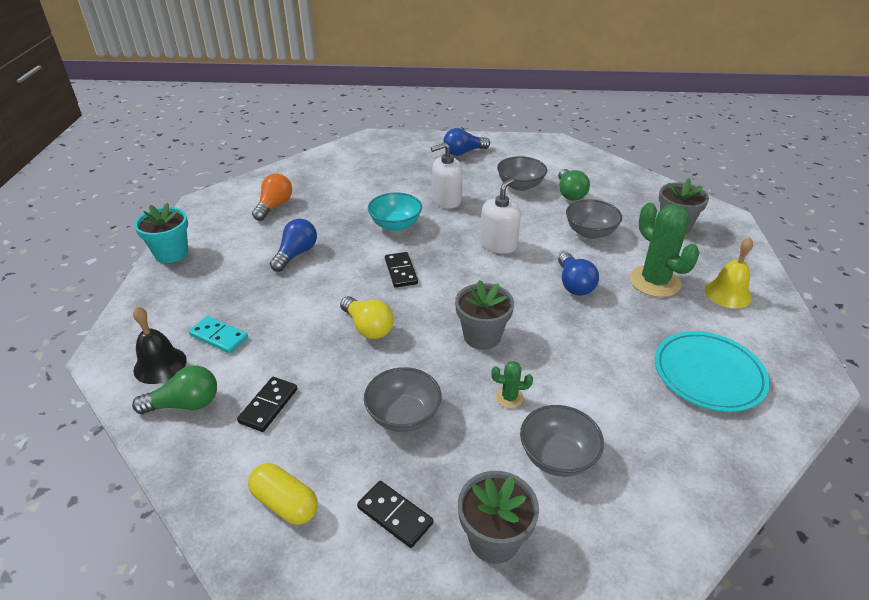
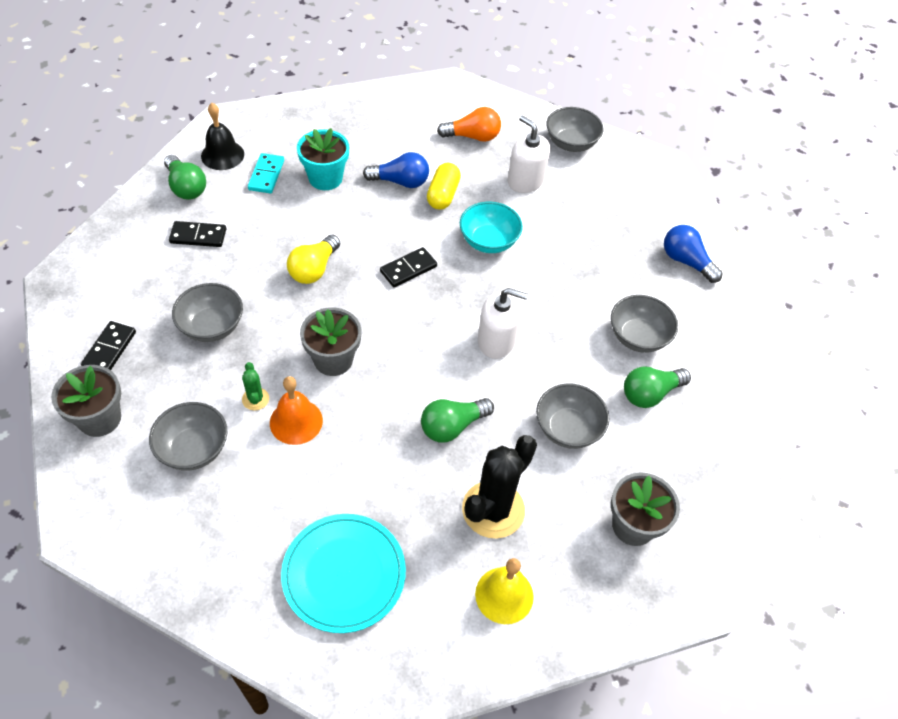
camera: 65 degrees right, 15 degrees up
turquoise flower pot [134,203,188,263] -> turquoise flower pot moved to [297,128,349,190]
yellow capsule [248,463,318,525] -> yellow capsule moved to [427,163,461,210]
white soap dispenser [431,143,463,209] -> white soap dispenser moved to [508,115,550,193]
blue light bulb [558,252,599,296] -> green light bulb [421,398,494,443]
green cactus [630,203,700,297] -> black cactus [462,435,537,539]
none -> orange bell [270,376,323,445]
none -> grey bowl [546,107,604,152]

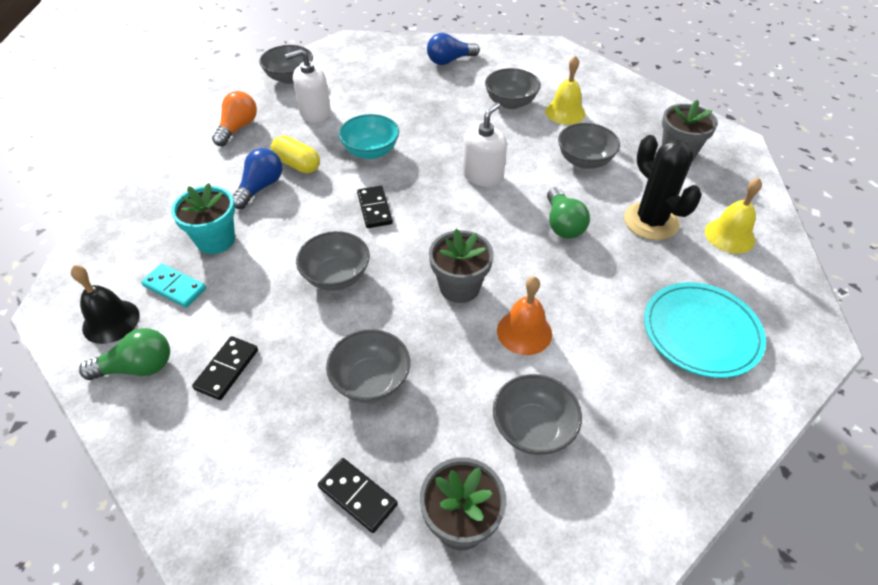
camera: 65 degrees left, 5 degrees down
green cactus [242,362,269,410] -> none
yellow light bulb [287,234,340,284] -> grey bowl [296,231,370,291]
green light bulb [624,366,691,408] -> yellow bell [545,56,585,125]

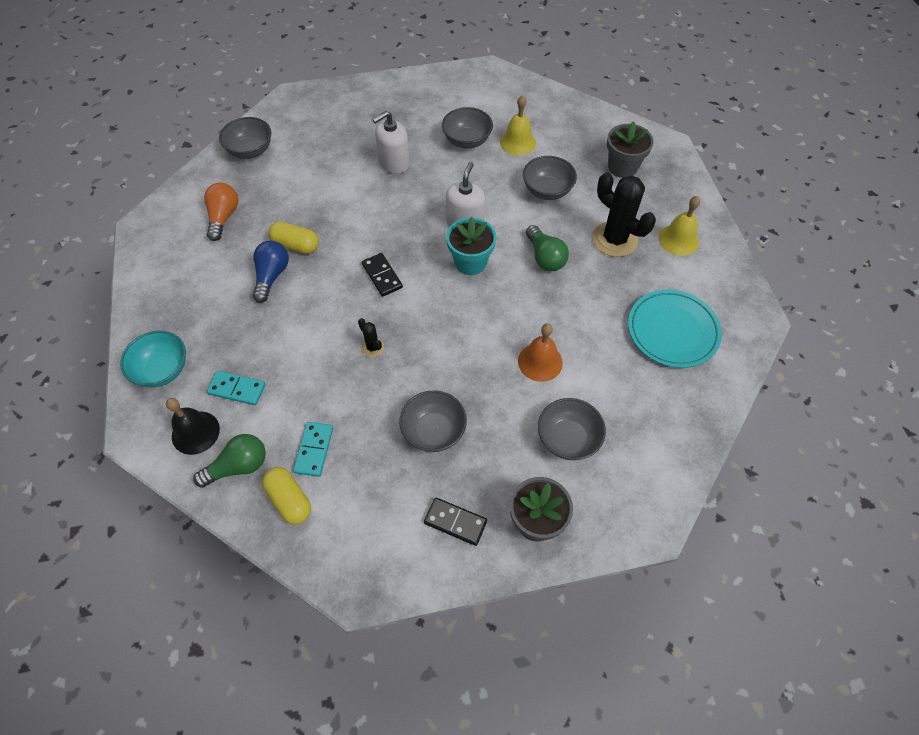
camera: 15 degrees left, 10 degrees up
turquoise flower pot [171,183,235,254] -> turquoise flower pot moved to [446,217,496,275]
black domino [192,336,258,400] -> turquoise domino [293,422,333,477]
white soap dispenser [285,49,331,123] -> white soap dispenser moved to [373,111,410,174]
grey bowl [296,231,370,291] -> black cactus [358,318,384,357]
turquoise bowl [339,114,399,159] -> turquoise bowl moved to [120,331,186,387]
blue light bulb [427,33,480,65] -> none
grey flower pot [429,229,494,303] -> none
none -> yellow capsule [262,467,311,525]

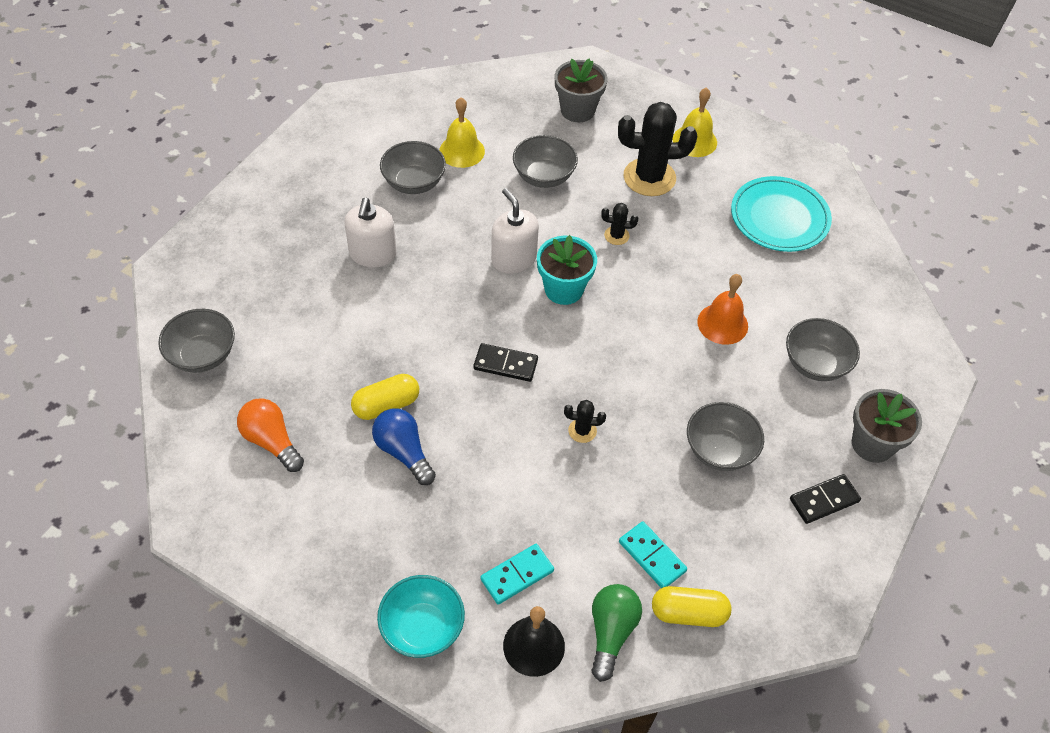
camera: 50 degrees left, 5 degrees down
green light bulb [526,225,569,271] -> black cactus [601,203,638,245]

